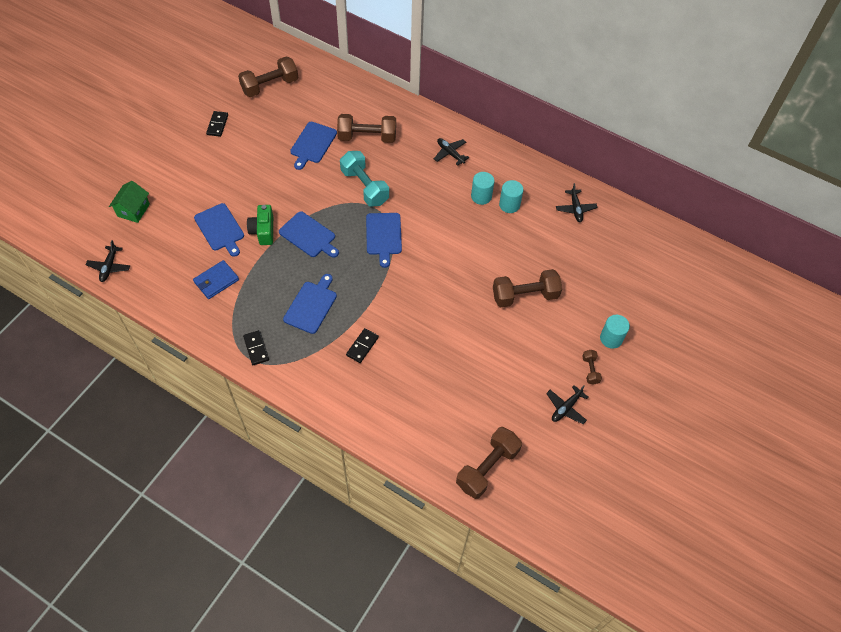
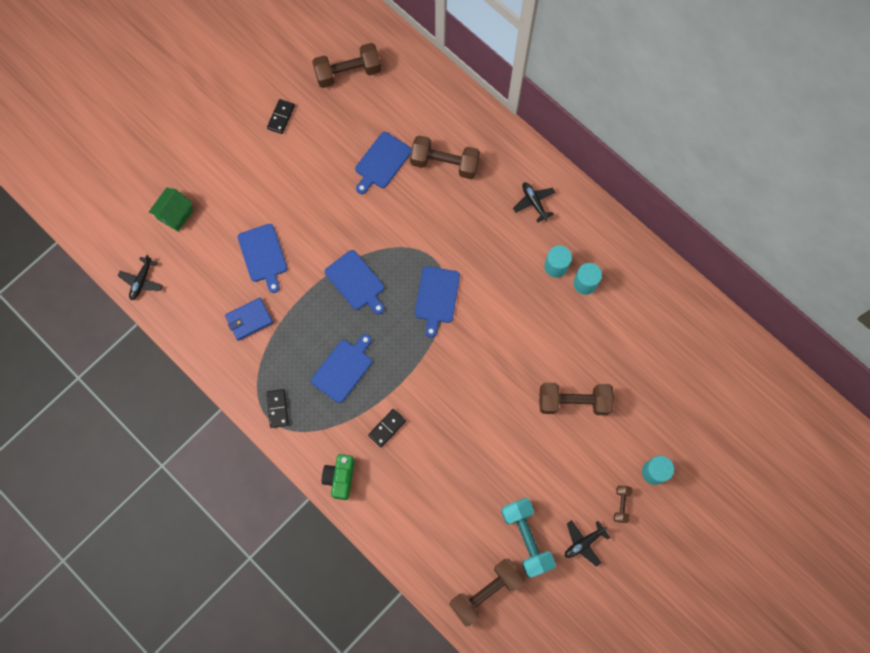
camera: 15 degrees right, 15 degrees up
green camera [247,205,273,245] -> green camera moved to [322,454,355,500]
turquoise dumbbell [340,151,389,207] -> turquoise dumbbell moved to [501,498,556,578]
black plane [556,183,598,222] -> none

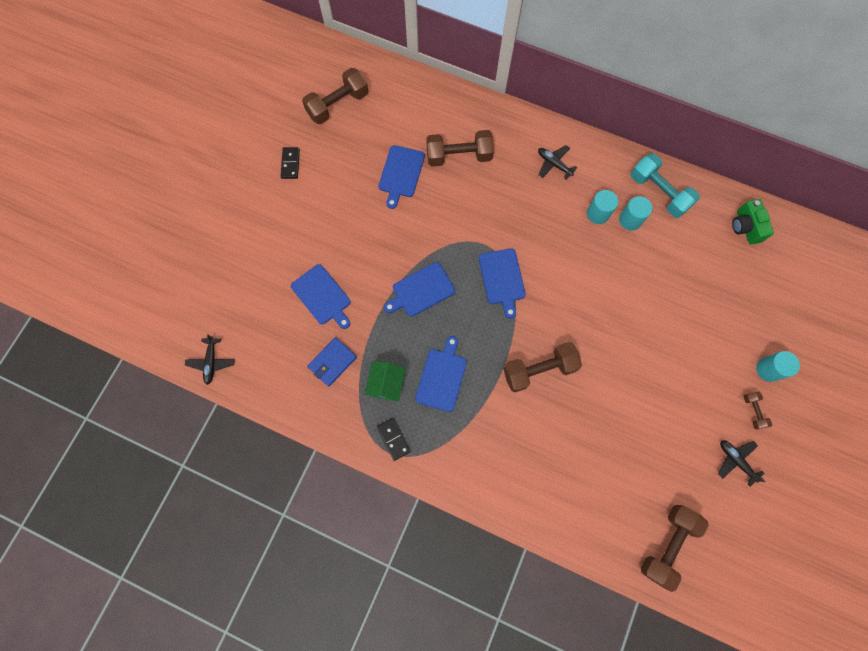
camera: 20 degrees left, 0 degrees up
green house [149,187,193,231] -> green house moved to [365,362,406,401]
green camera [322,454,355,500] -> green camera moved to [732,199,774,245]
blue cutting board [325,250,384,314] -> blue cutting board turned 120 degrees clockwise [384,262,455,317]
black domino [368,409,406,447] -> none
turquoise dumbbell [501,498,556,578] -> turquoise dumbbell moved to [631,153,700,218]
brown dumbbell [539,383,614,415] -> brown dumbbell moved to [503,342,582,392]
black plane [565,520,610,567] -> black plane turned 105 degrees clockwise [718,440,766,487]

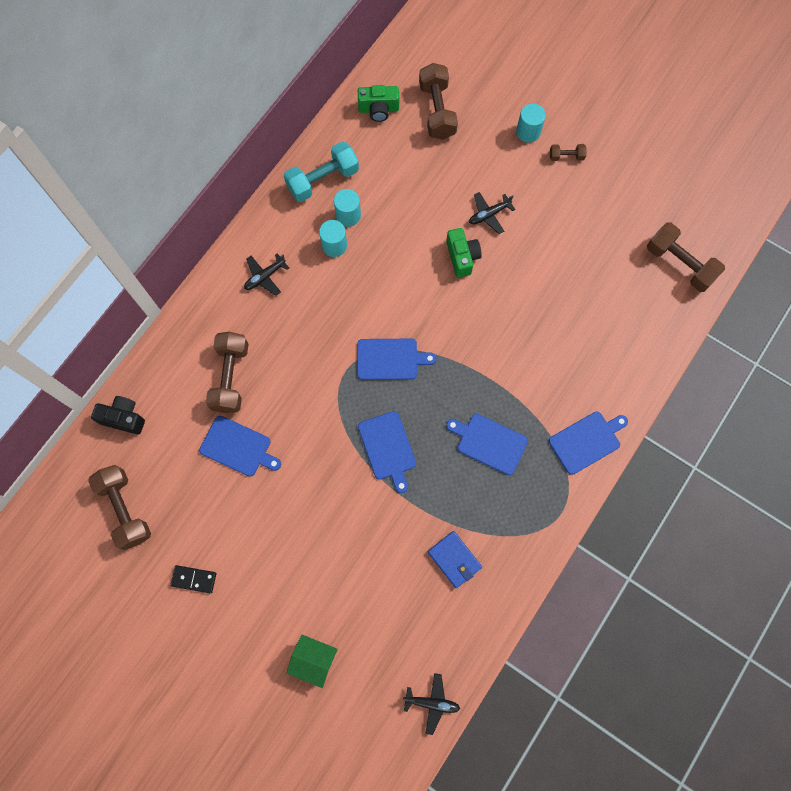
camera: 80 degrees left, 0 degrees up
blue cutting board [291,264,351,329] -> blue cutting board moved to [549,412,628,475]
green house [365,362,406,401] -> green house moved to [286,635,338,688]
black domino [377,418,411,461] -> none
brown dumbbell [503,342,582,392] -> brown dumbbell moved to [419,63,458,140]
black plane [718,440,766,487] -> black plane moved to [469,192,515,234]
none -> black camera [91,396,145,435]
none -> green camera [446,228,482,278]

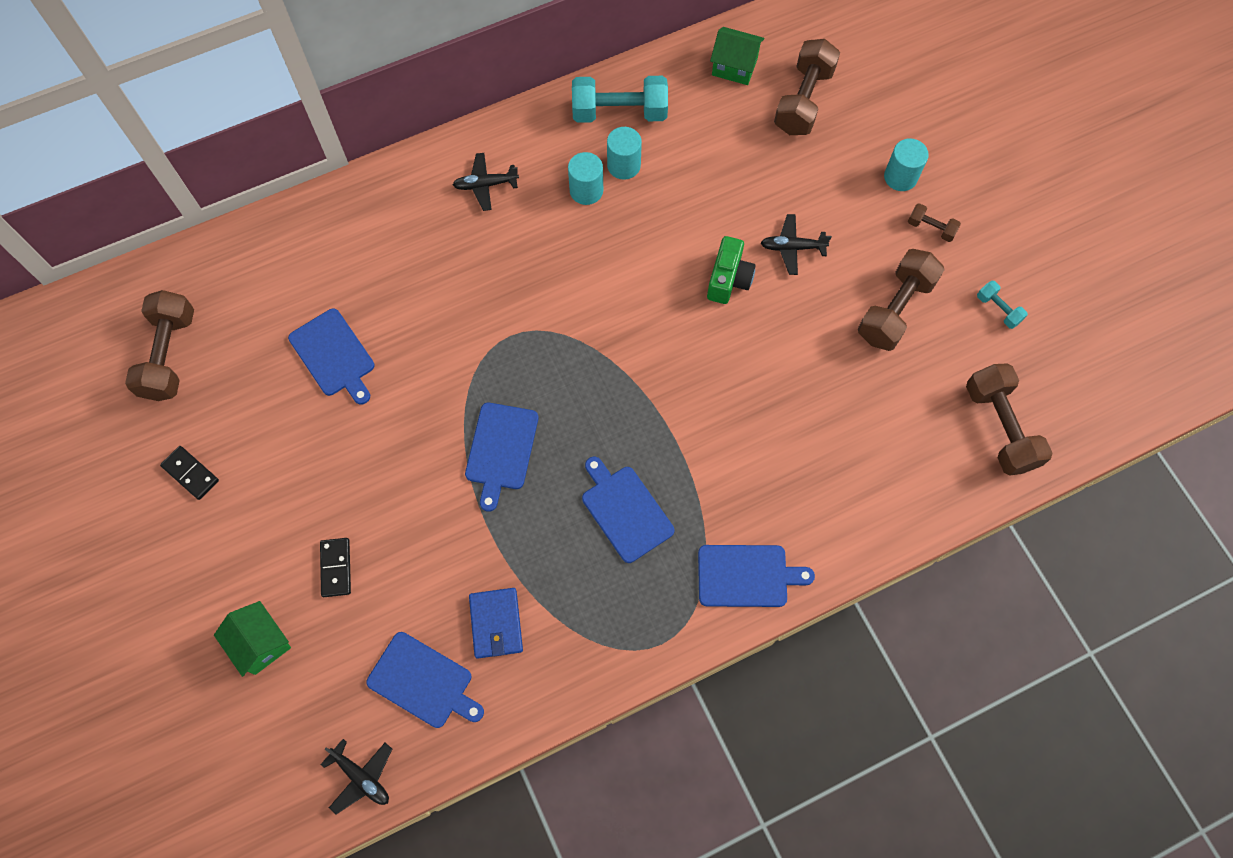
camera: 30 degrees right, 5 degrees down
black camera [91,396,145,435] -> none
brown dumbbell [206,332,248,413] -> brown dumbbell moved to [858,249,944,351]
blue cutting board [357,339,437,380] -> blue cutting board moved to [366,632,484,728]
green camera [358,85,399,122] -> green house [710,27,764,85]
none -> black domino [320,538,351,597]
none -> turquoise dumbbell [977,281,1028,329]

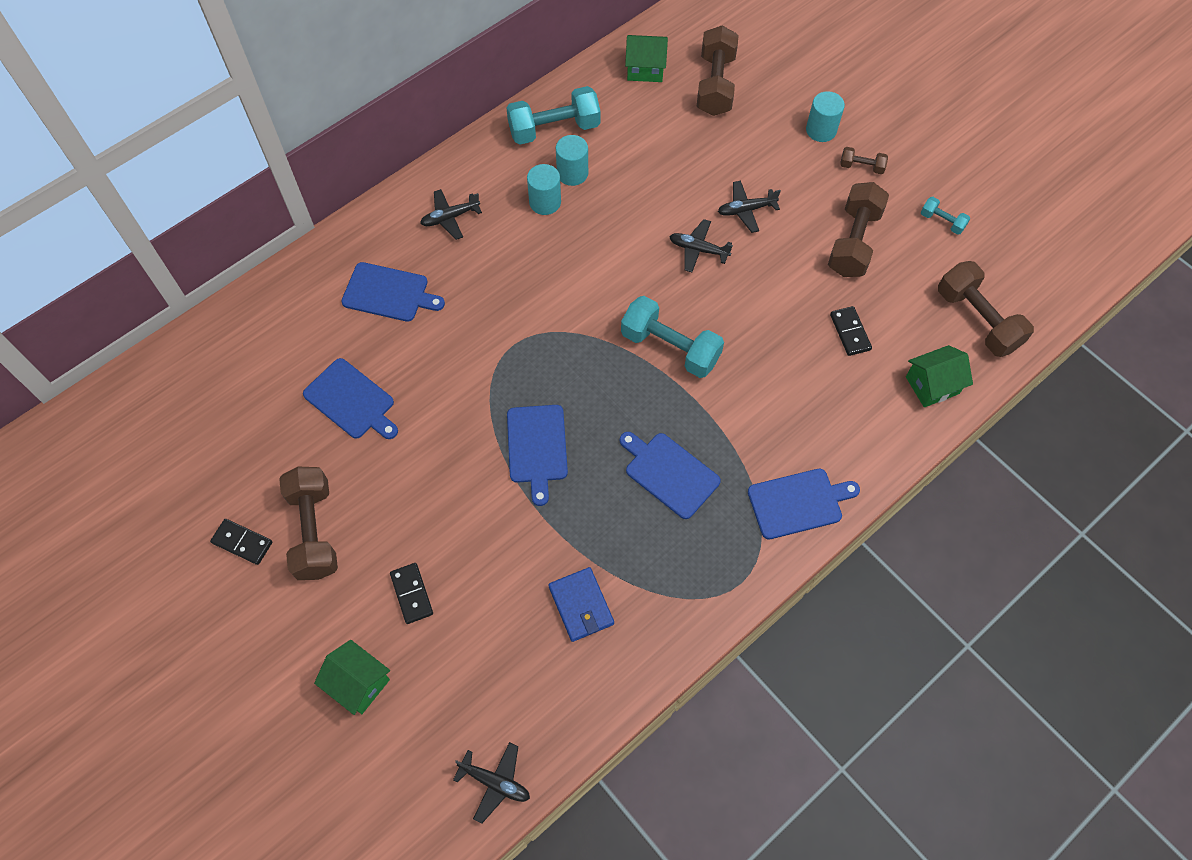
camera: 15 degrees left, 5 degrees down
brown dumbbell [125,290,194,401] -> brown dumbbell moved to [279,467,338,580]
blue cutting board [366,632,484,728] -> blue cutting board moved to [341,262,445,322]
green camera [707,236,756,304] -> black plane [669,219,733,272]
none -> turquoise dumbbell [621,296,724,378]
none -> black domino [830,306,872,356]
none -> green house [906,345,973,407]

